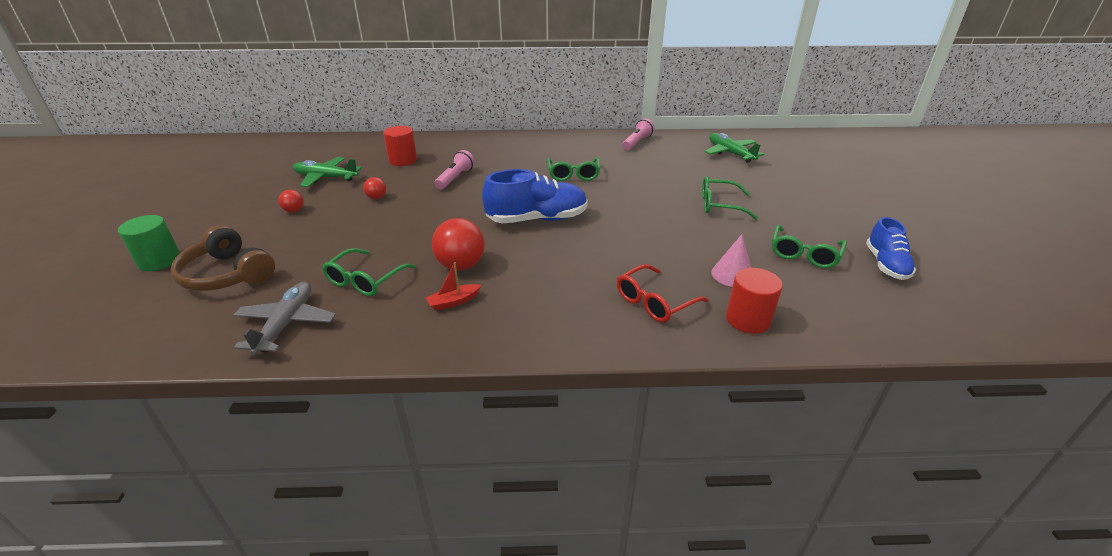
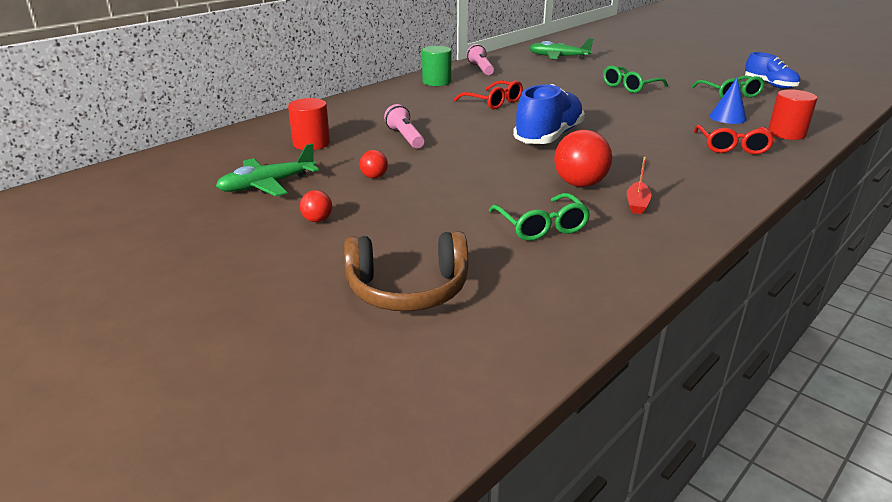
camera: 45 degrees left, 5 degrees down
green cylinder [118,215,180,271] -> green cylinder moved to [422,46,451,86]
grey plane [233,282,336,355] -> none
green glasses [547,157,600,181] -> red glasses [454,80,523,110]
pink cone [711,234,751,287] -> blue cone [709,78,747,124]

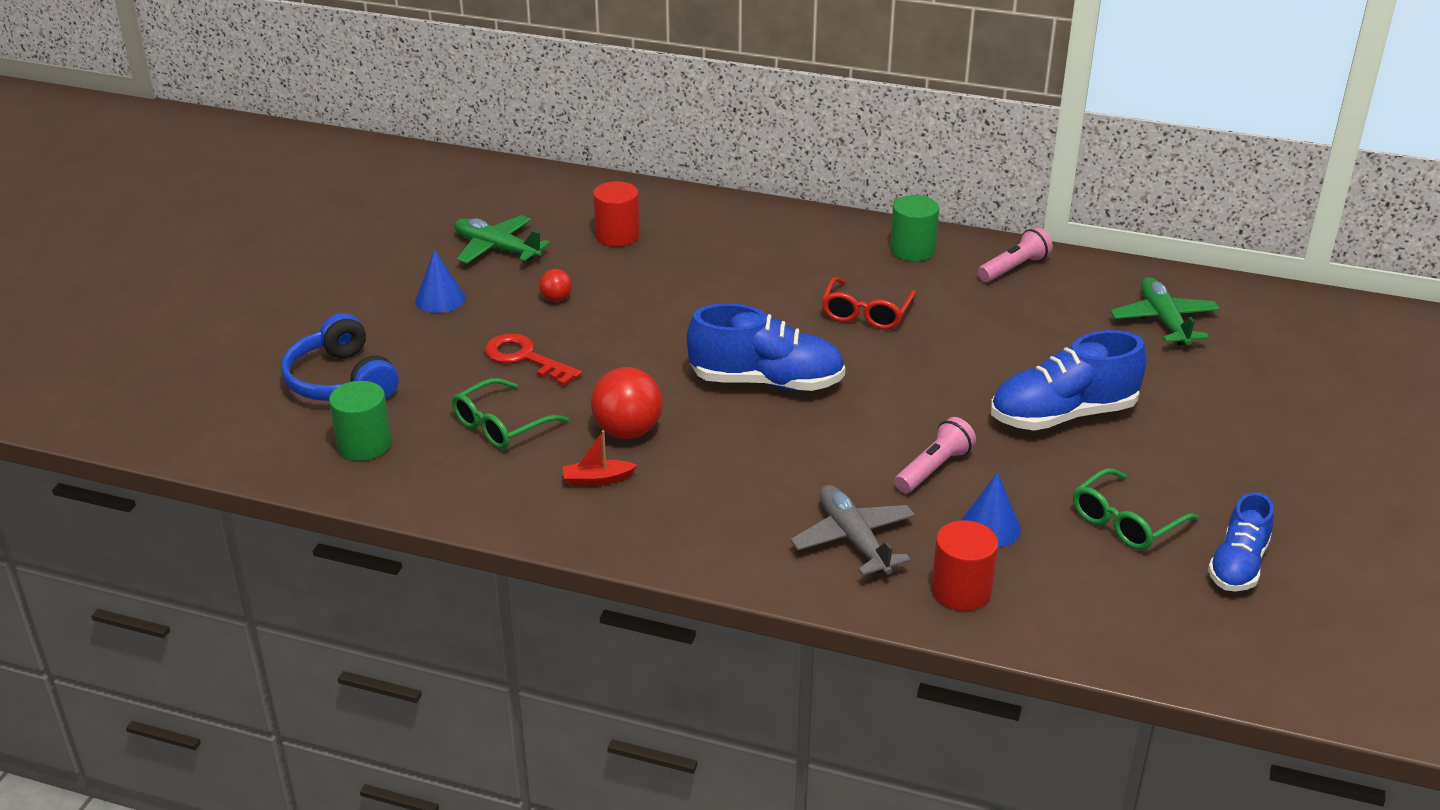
camera: 65 degrees right, 5 degrees up
red ball [300,190,332,222] -> blue cone [415,249,465,313]
brown headphones [344,231,468,311] -> blue headphones [281,313,399,401]
pink flashlight [384,104,424,148] -> pink flashlight moved to [895,417,976,493]
green glasses [603,66,668,93] -> blue shoe [991,330,1147,430]
red glasses [694,125,775,154] -> grey plane [790,485,915,576]
none -> green cylinder [329,381,392,461]
none -> red key [485,333,582,386]

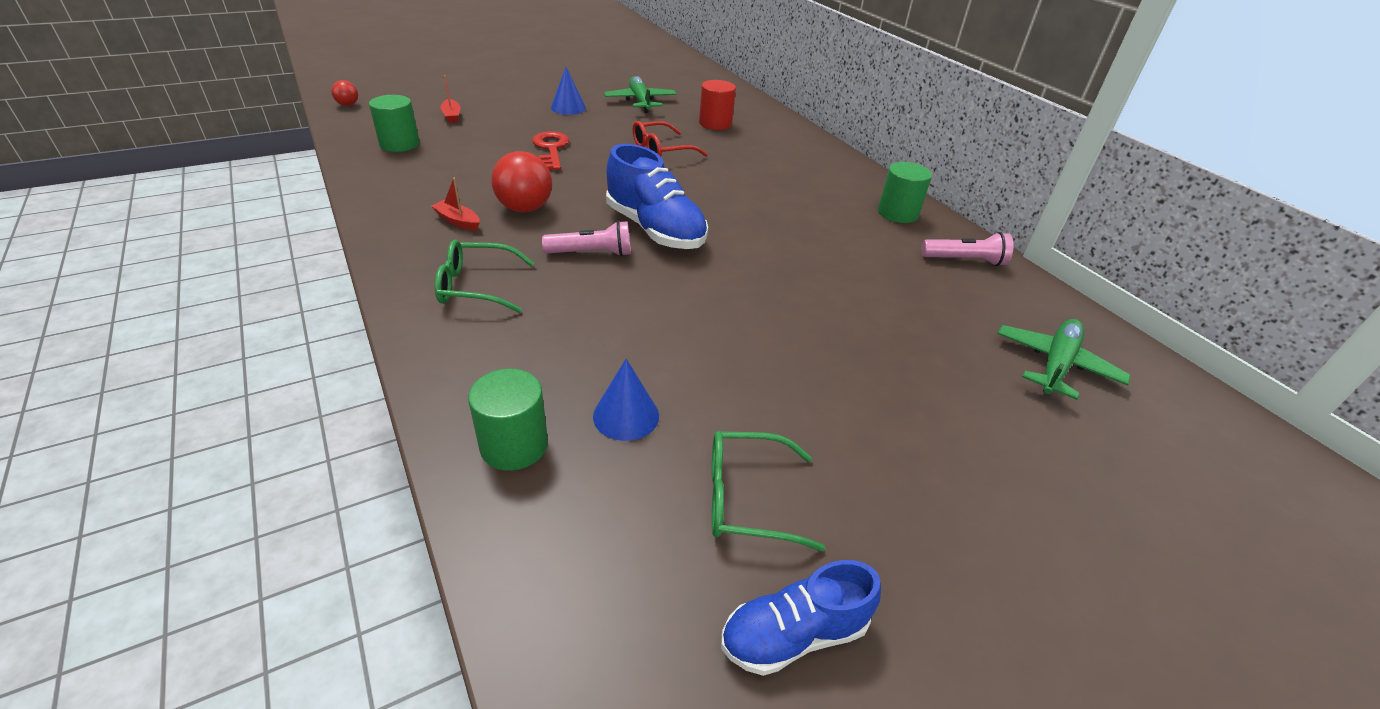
camera: 40 degrees right, 5 degrees up
blue headphones [281,313,399,401] -> red boat [440,75,460,123]
green glasses [452,378,569,449] -> green glasses moved to [435,240,534,313]
red ball [539,269,572,302] -> red ball moved to [331,80,358,106]
grey plane [790,485,915,576] -> none
red glasses [821,277,916,330] -> red glasses moved to [632,121,708,157]
pink flashlight [895,417,976,493] -> pink flashlight moved to [542,221,631,256]
red cylinder [931,520,998,611] -> green cylinder [468,369,548,471]
blue shoe [991,330,1147,430] -> none

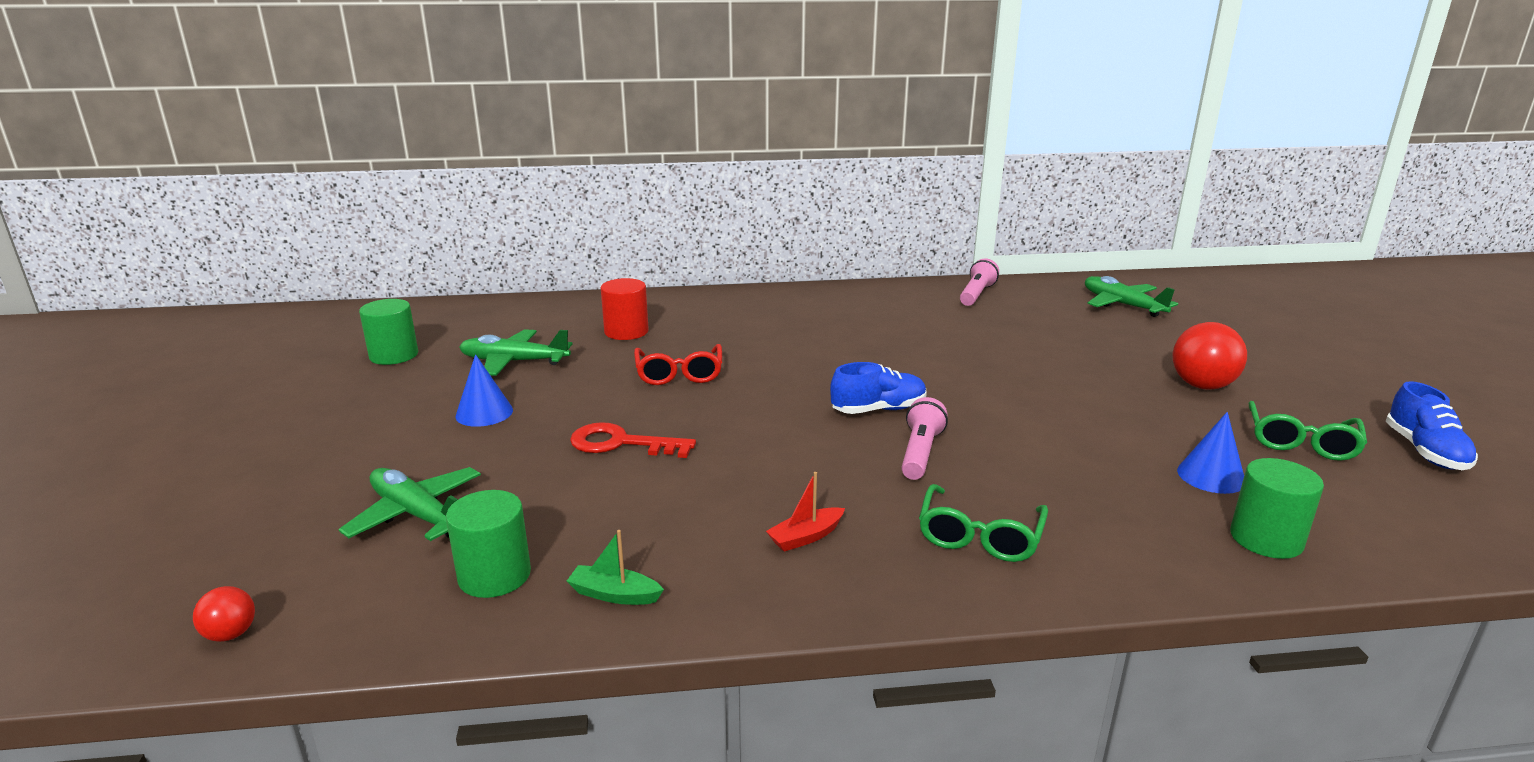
camera: 65 degrees left, 15 degrees down
red boat [440,75,460,123] -> green plane [338,467,481,541]
red ball [491,151,552,212] -> red ball moved to [1173,322,1247,390]
blue shoe [606,144,708,249] -> blue shoe [830,362,927,414], size x0.63
green cylinder [878,162,932,223] -> green cylinder moved to [359,299,418,365]
none -> green boat [567,530,664,605]

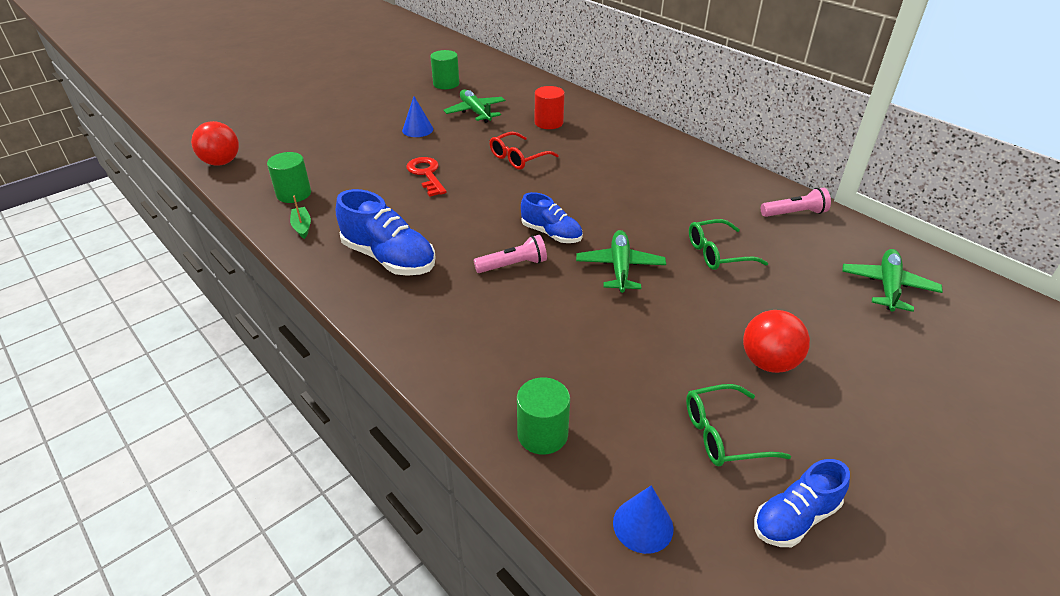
camera: 55 degrees right, 15 degrees up
red ball [193,586,255,642] -> red ball [191,121,239,166], size x1.94
green plane [338,467,481,541] -> green plane moved to [576,230,666,293]
red boat [766,472,845,552] -> blue shoe [336,189,436,276]
green glasses [919,484,1048,562] -> green glasses moved to [689,219,768,270]
blue cone [1177,412,1244,494] -> blue cone moved to [613,485,674,554]

